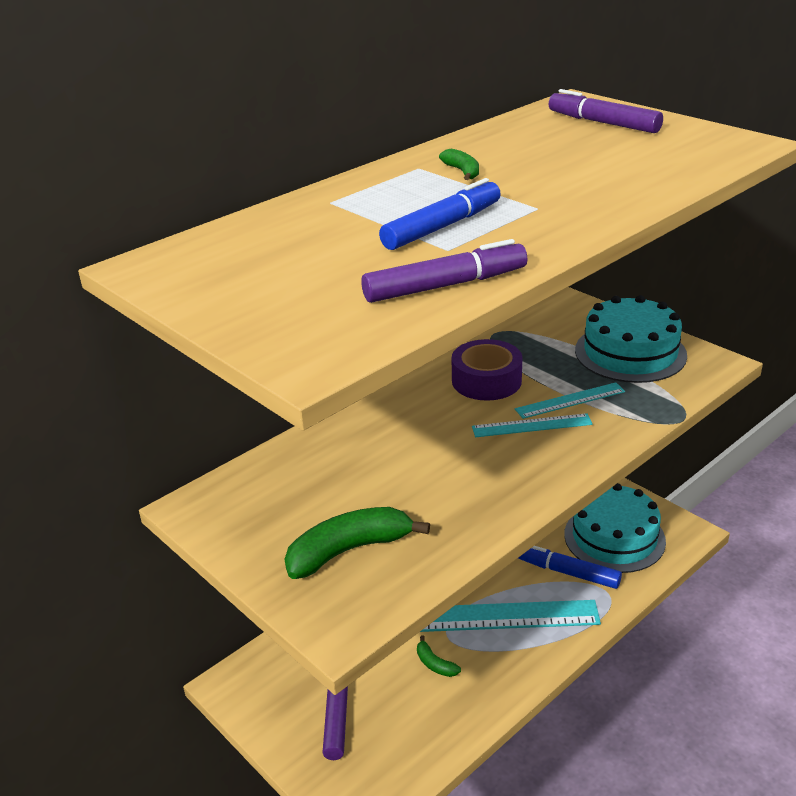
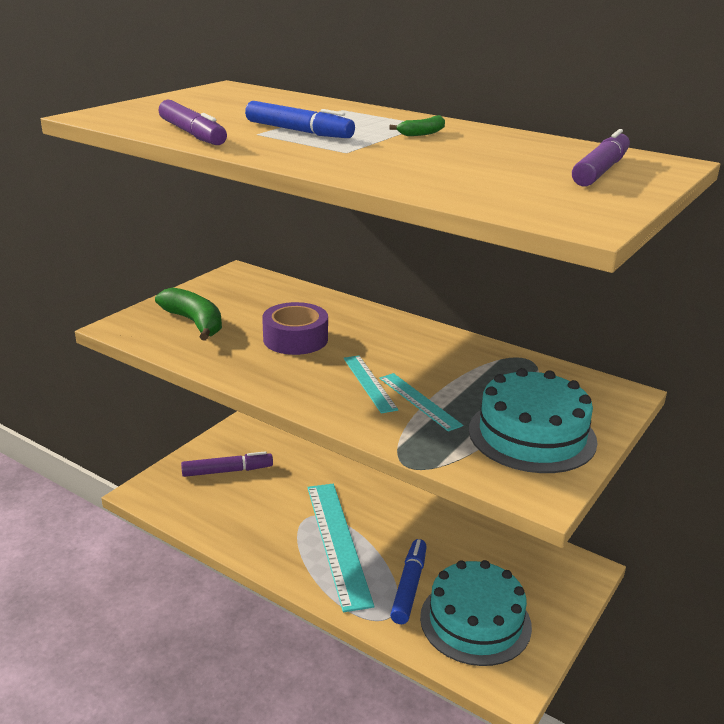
camera: 75 degrees right, 5 degrees down
green banana [417,635,461,677] -> none
purple tape [452,339,523,401] -> purple tape moved to [262,302,328,355]

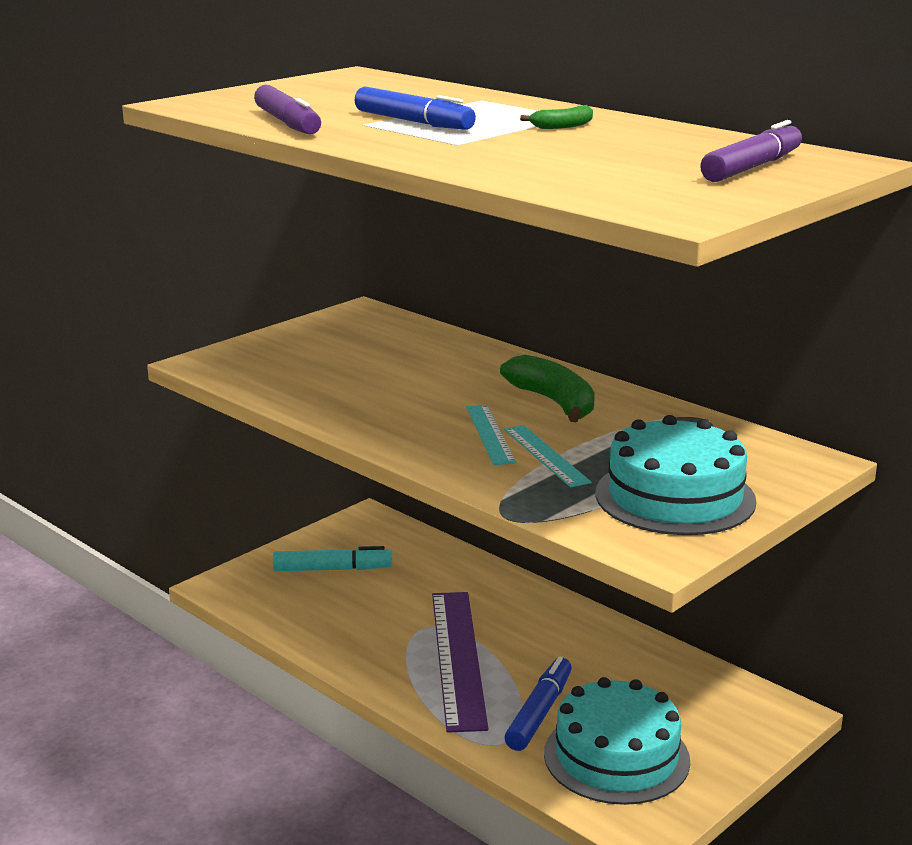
camera: 10 degrees right, 5 degrees down
green banana [155,288,222,340] -> green banana moved to [500,355,595,422]
purple marker [181,451,273,477] -> turquoise marker [273,546,392,572]
purple tape [262,302,328,355] -> none
turquoise ruler [307,484,374,612] -> purple ruler [432,592,488,733]

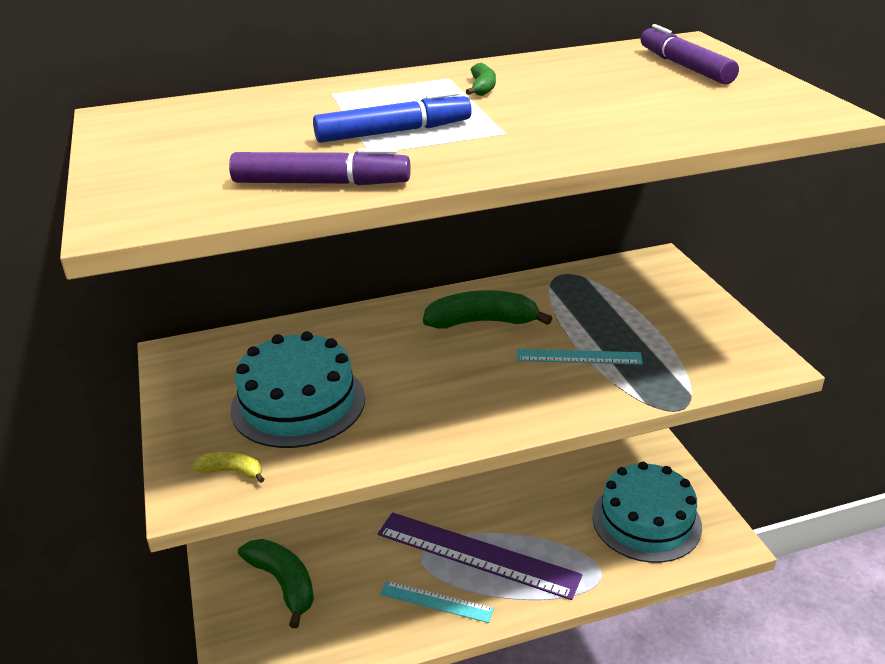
camera: 60 degrees left, 10 degrees up
turquoise marker [273,546,392,572] -> green banana [238,539,314,628]
turquoise ruler [466,405,516,465] -> turquoise ruler moved to [380,581,494,623]
blue marker [504,656,572,751] -> none
turquoise cake [595,415,757,535] -> turquoise cake moved to [231,331,365,448]
none -> yellow banana [192,452,264,483]

